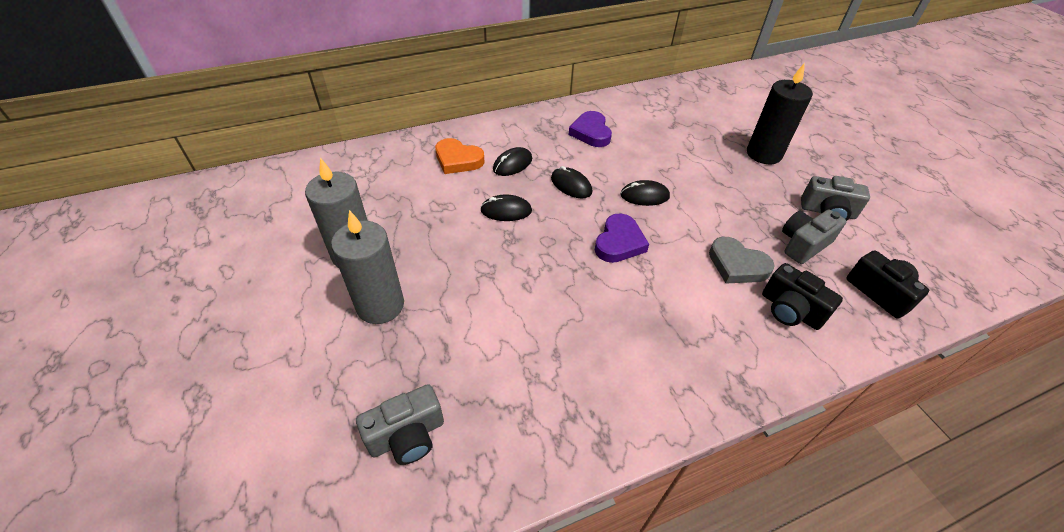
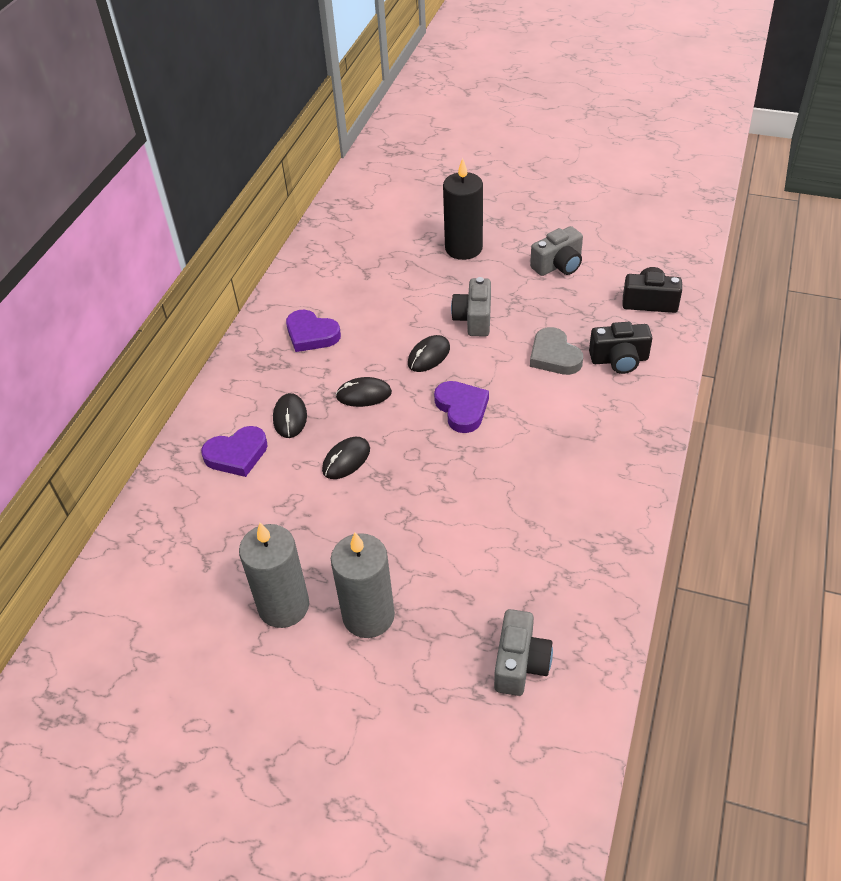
camera: 45 degrees left, 0 degrees up
orange heart [435,138,485,174] -> purple heart [201,426,268,477]
grey heart [709,237,775,283] -> grey heart turned 75 degrees clockwise [530,327,583,375]
grey camera [782,209,847,264] -> grey camera moved to [451,277,491,336]

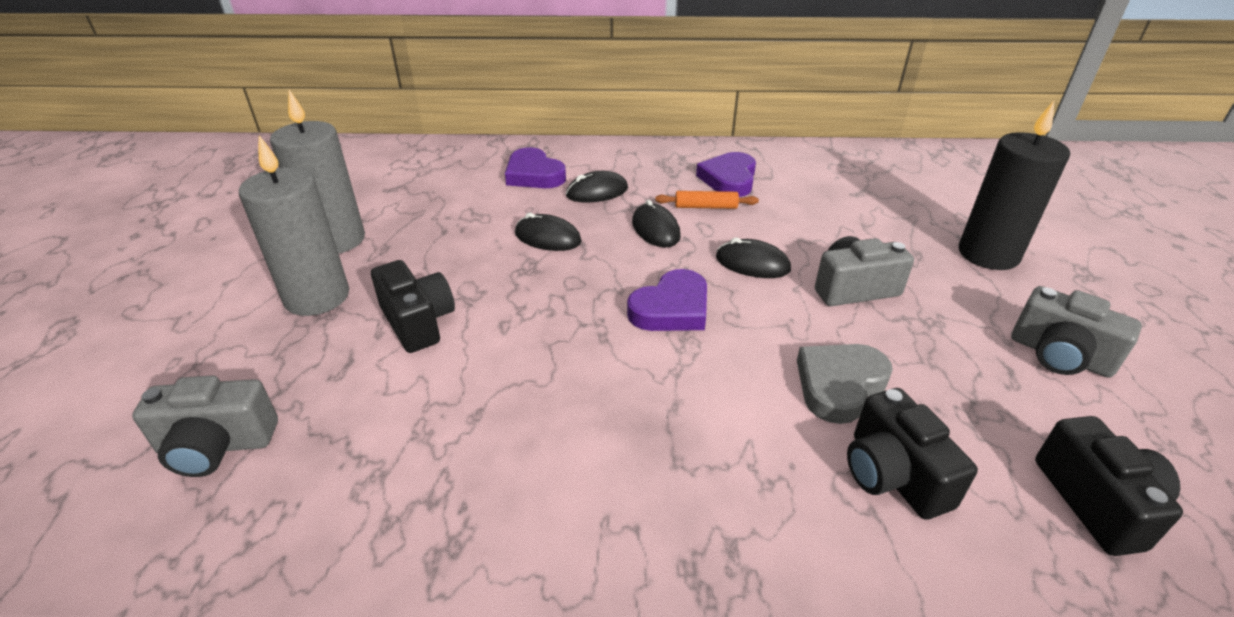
camera: 70 degrees right, 10 degrees down
none -> black camera [371,260,455,353]
none -> orange rolling pin [655,191,759,209]

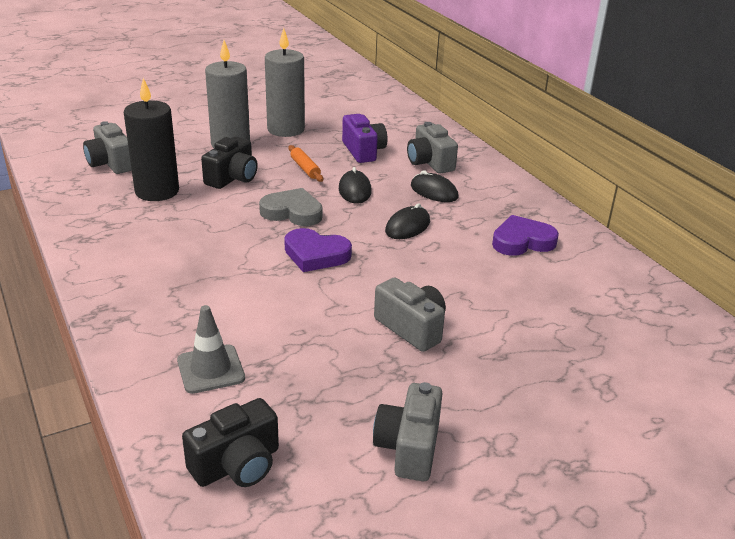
camera: 60 degrees right, 5 degrees down
purple heart [505,147,566,188] -> grey camera [407,122,458,174]
orange rolling pin [655,191,759,209] -> orange rolling pin moved to [288,145,323,182]
black mouse [716,238,791,278] -> none
grey heart [797,344,893,424] -> grey heart moved to [259,188,323,226]
black camera [847,388,978,520] -> grey traffic cone [177,305,245,394]
black candle [959,101,1070,270] -> black candle moved to [124,78,179,201]
none -> purple camera [342,114,388,163]

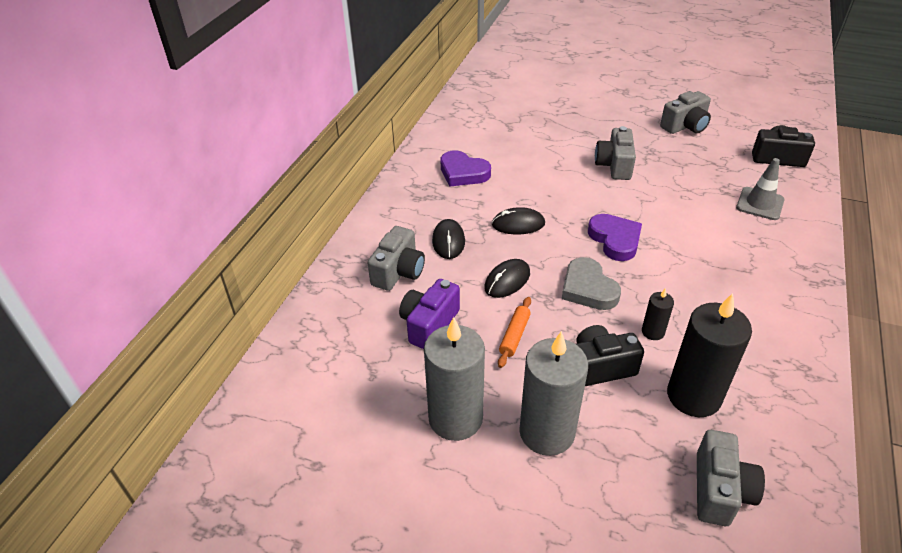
camera: 130 degrees left, 10 degrees up
none -> black candle [642,288,674,340]

